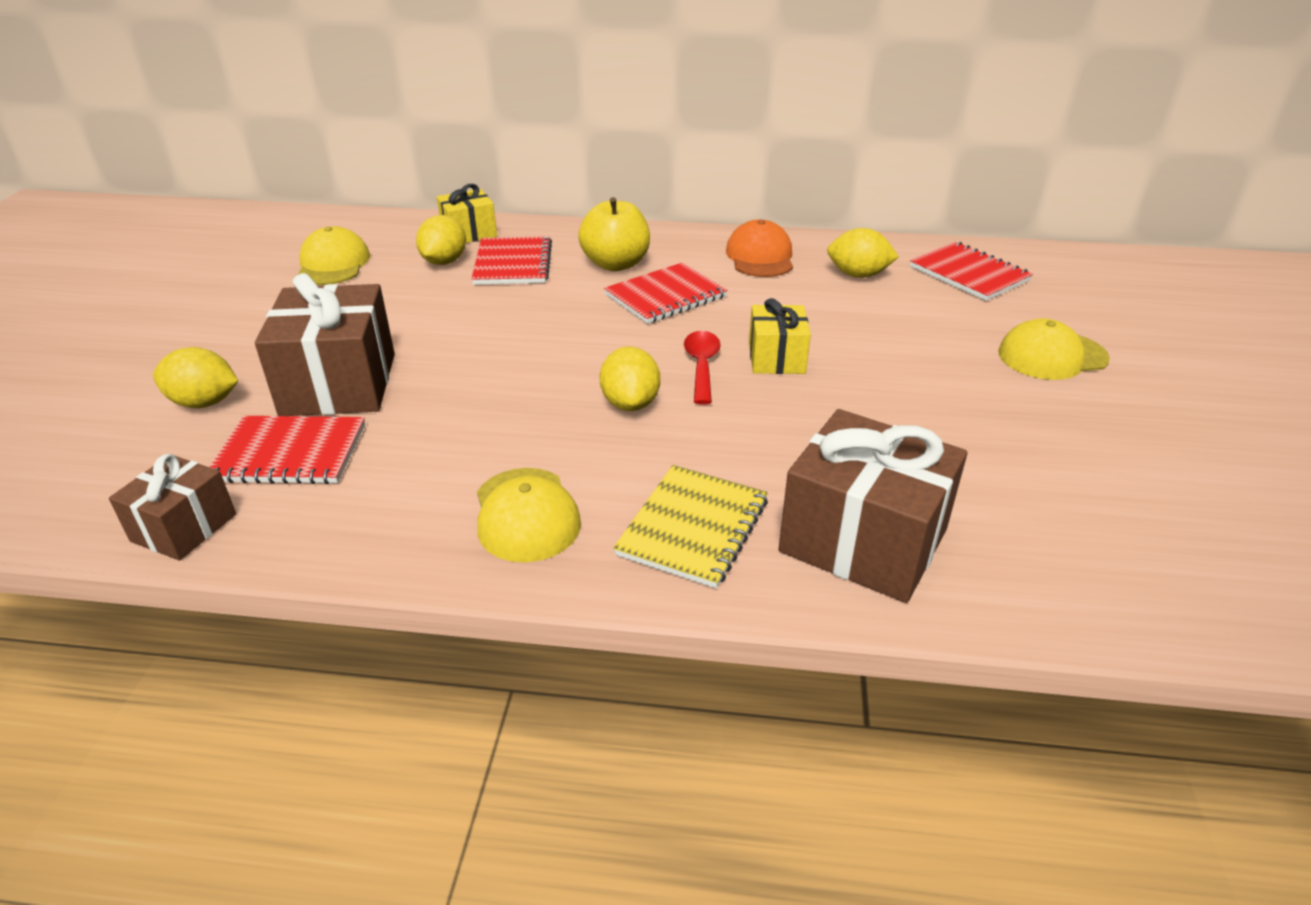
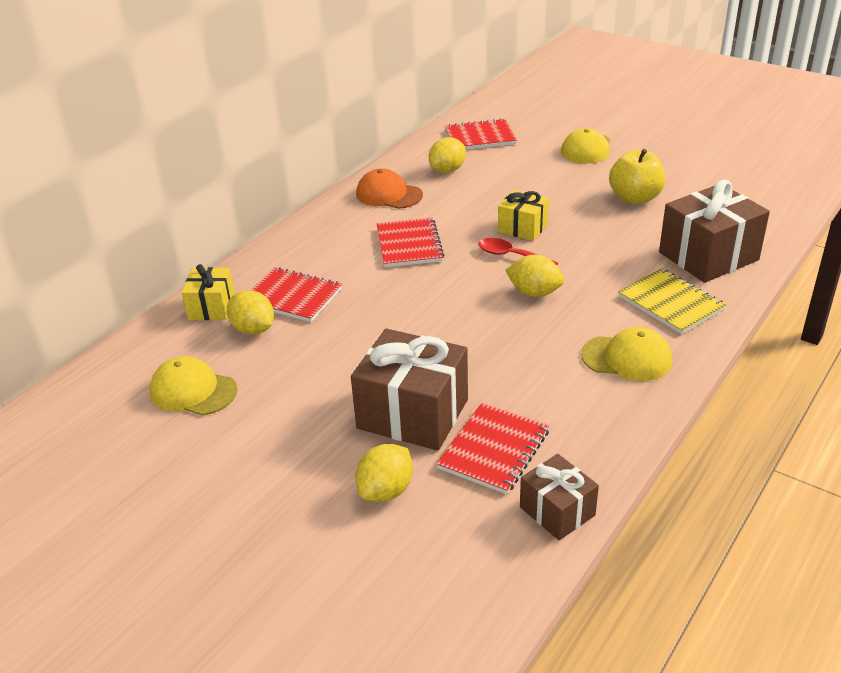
camera: 60 degrees left, 0 degrees up
yellow apple [578,197,650,271] -> yellow apple moved to [609,149,665,204]

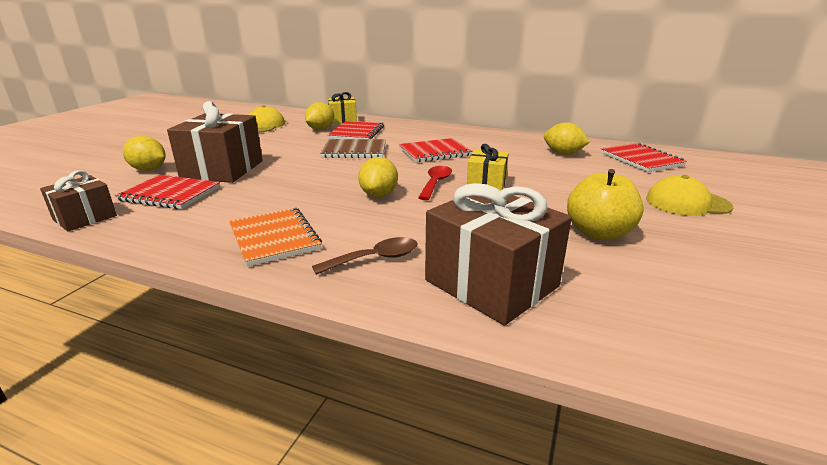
camera: 75 degrees right, 10 degrees down
orange cap [356,168,423,209] -> none
yellow cap [581,327,672,381] -> orange notebook [229,207,322,267]
yellow notebook [618,268,726,334] -> brown spoon [312,237,418,275]
none -> brown notebook [320,139,386,158]

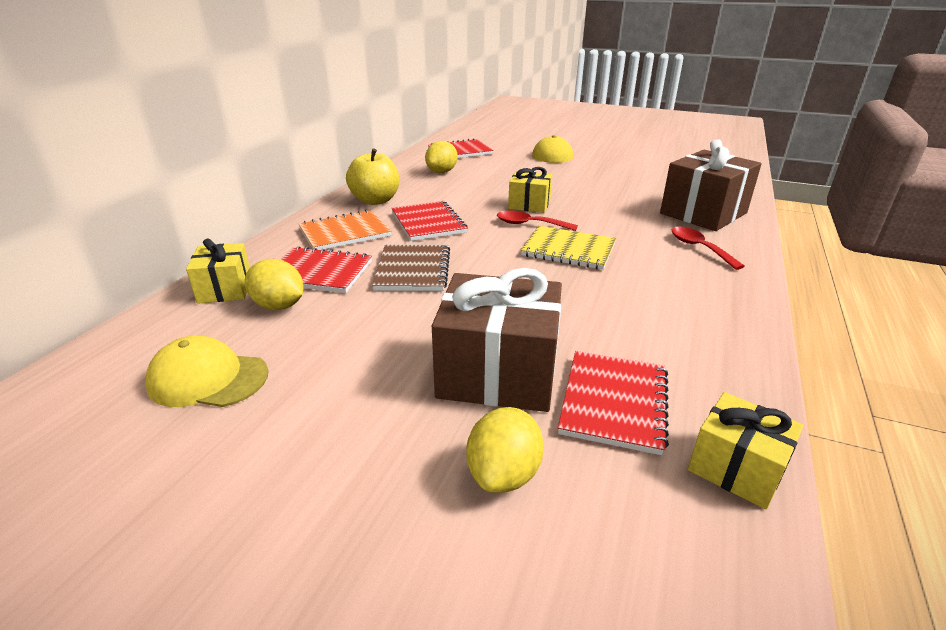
camera: 90 degrees left, 5 degrees up
brown gift [40,170,117,231] -> yellow gift [688,392,804,509]
orange notebook [229,207,322,267] -> orange notebook moved to [299,210,391,250]
brown spoon [312,237,418,275] -> red spoon [672,227,745,270]
yellow lemon [358,157,398,197] -> yellow notebook [521,226,616,270]
yellow apple [567,169,644,240] -> yellow apple moved to [346,149,399,205]

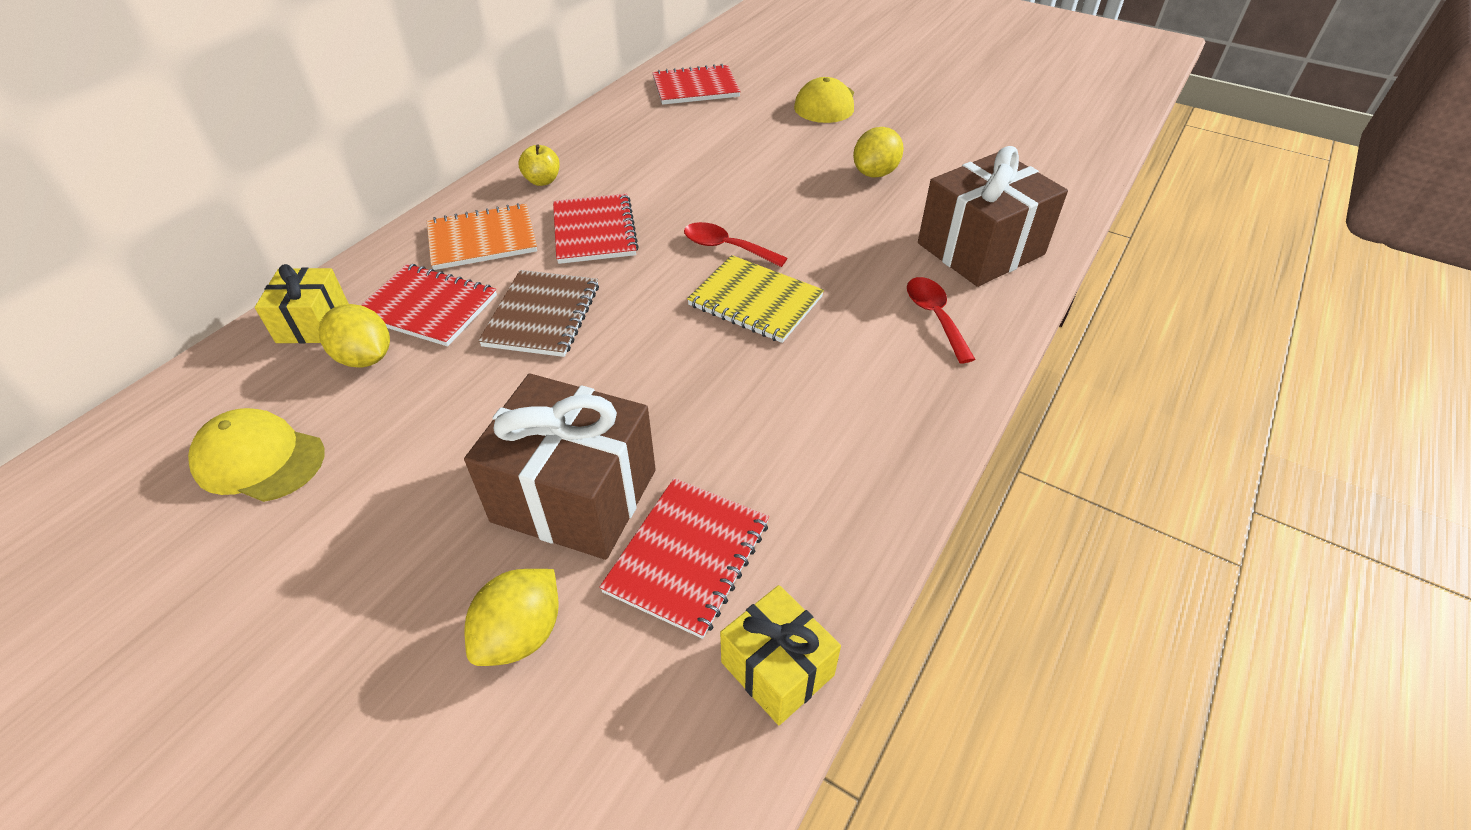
camera: 10 degrees right, 15 degrees up
yellow apple [346,149,399,205] -> yellow apple [519,144,560,186], size x0.57
yellow lemon [425,141,458,173] -> yellow lemon moved to [853,127,904,178]
yellow gift [508,167,552,213] -> none

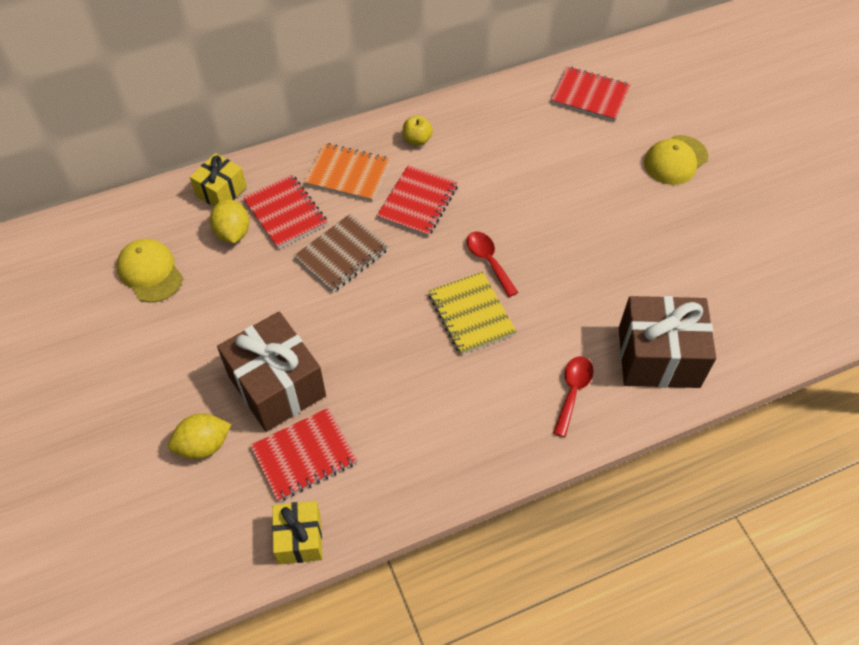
camera: 35 degrees right, 10 degrees up
yellow lemon [853,127,904,178] -> none

